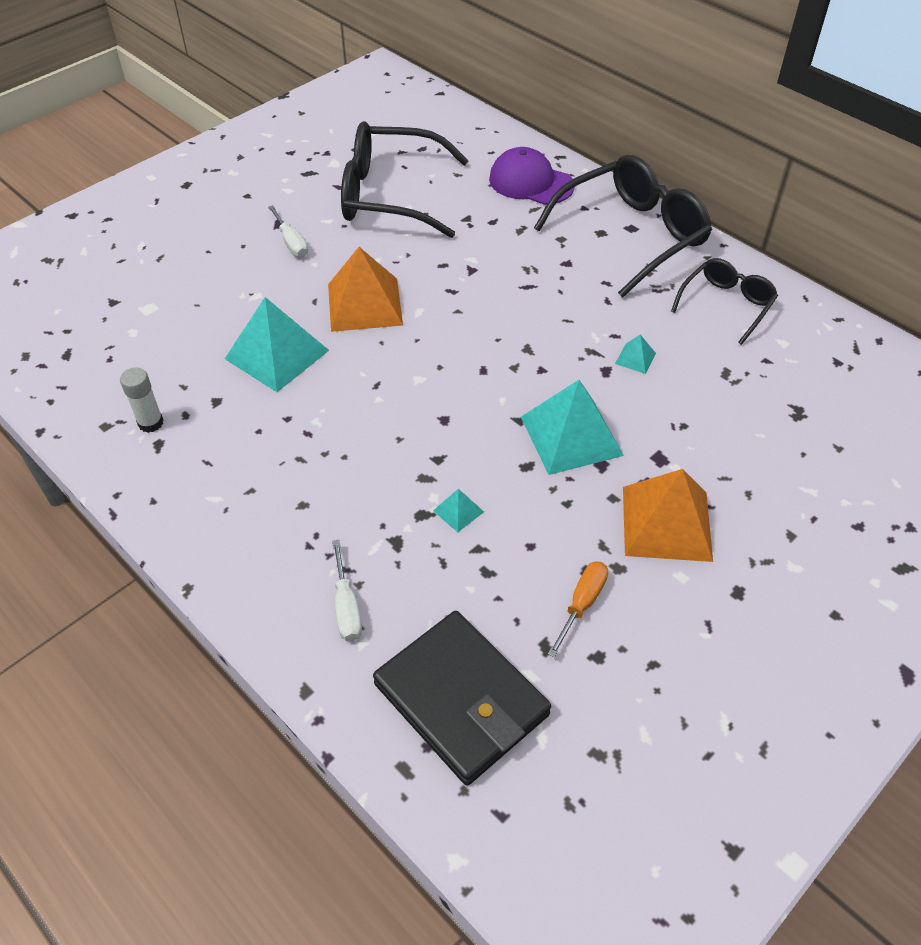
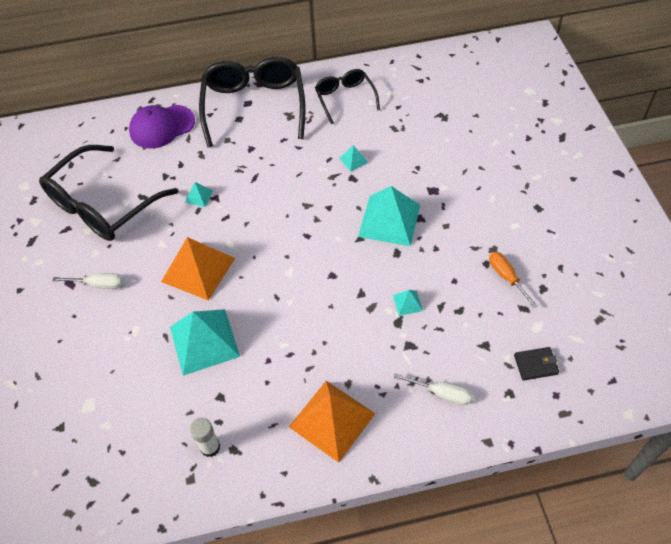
camera: 55 degrees left, 5 degrees up
black wallet [373,611,551,785] -> black wallet [514,347,559,381], size x0.42
orange pyramid [623,469,713,562] -> orange pyramid moved to [289,381,375,463]
none -> turquoise pyramid [185,182,213,207]

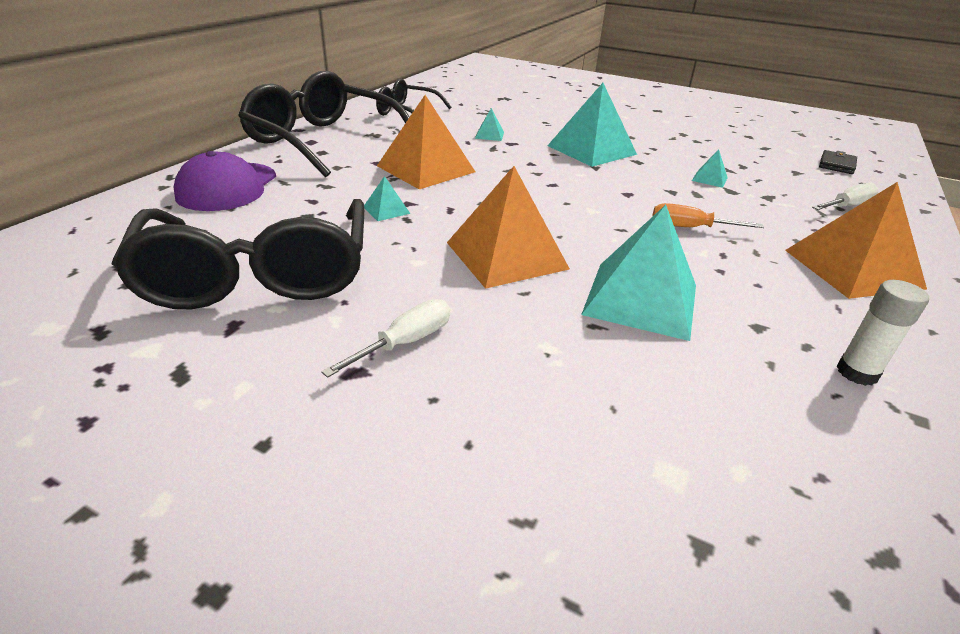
camera: 55 degrees left, 20 degrees down
orange screwdriver [489,252,538,308] -> orange screwdriver moved to [653,203,764,228]
none -> orange pyramid [377,95,475,189]

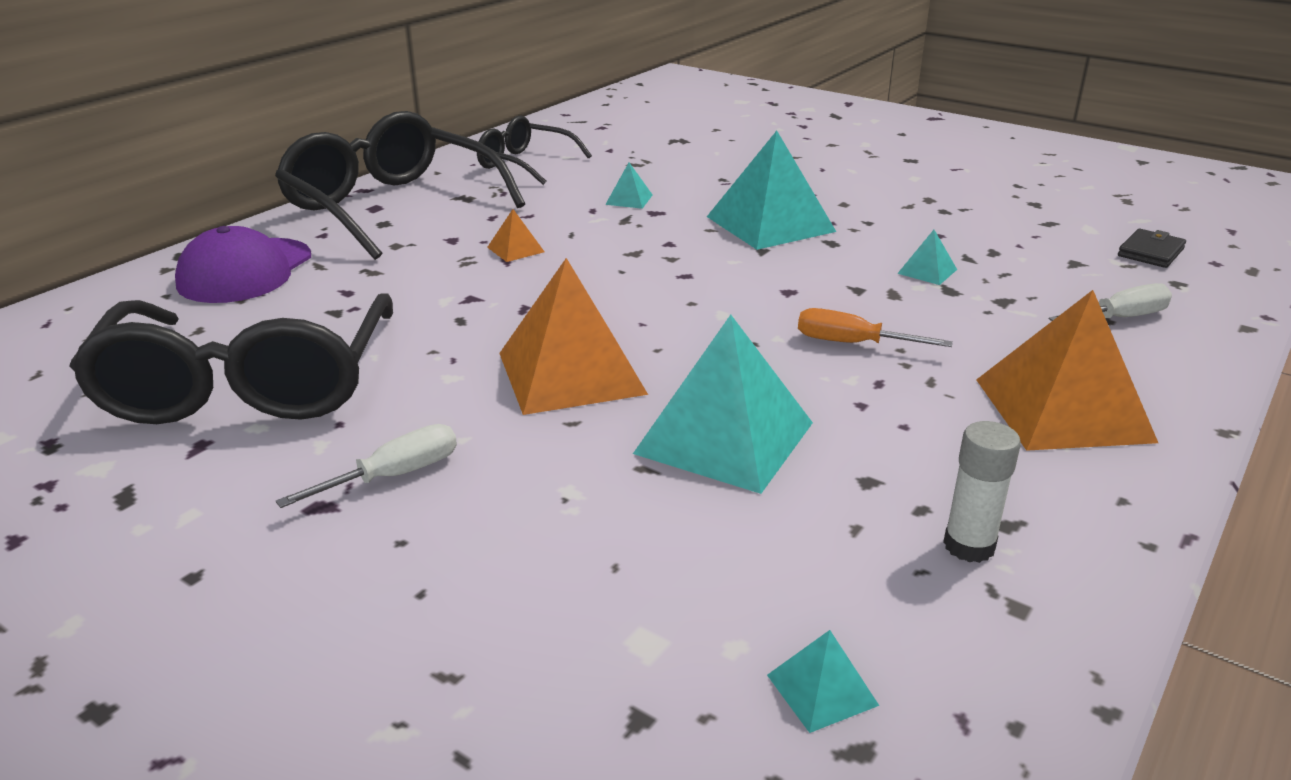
camera: 10 degrees right, 5 degrees down
turquoise pyramid [364,176,410,221] -> turquoise pyramid moved to [767,630,879,733]
orange pyramid [377,95,475,189] -> orange pyramid [487,209,544,262], size x0.43

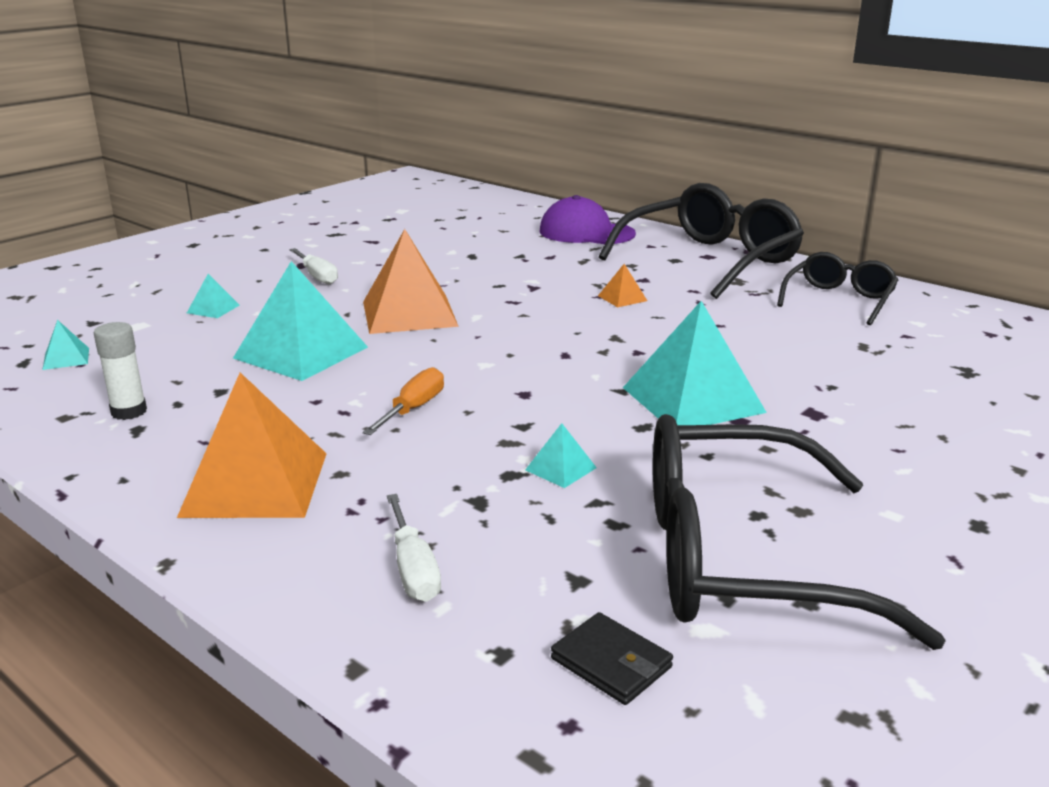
camera: 95 degrees right, 5 degrees down
black glasses [69,293,393,424] -> black glasses moved to [653,414,946,650]
turquoise pyramid [605,163,652,209] -> turquoise pyramid moved to [187,274,240,318]

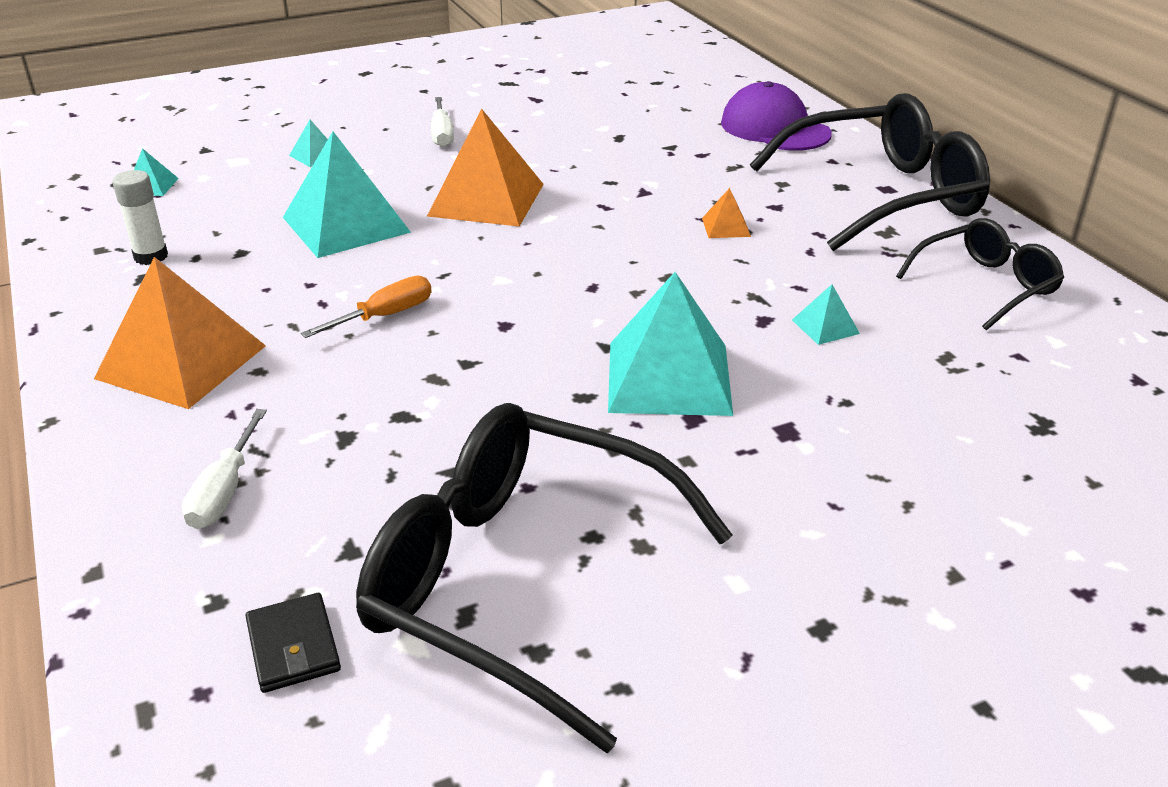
camera: 25 degrees right, 10 degrees up
turquoise pyramid [525,423,597,488] -> turquoise pyramid moved to [792,284,860,345]

